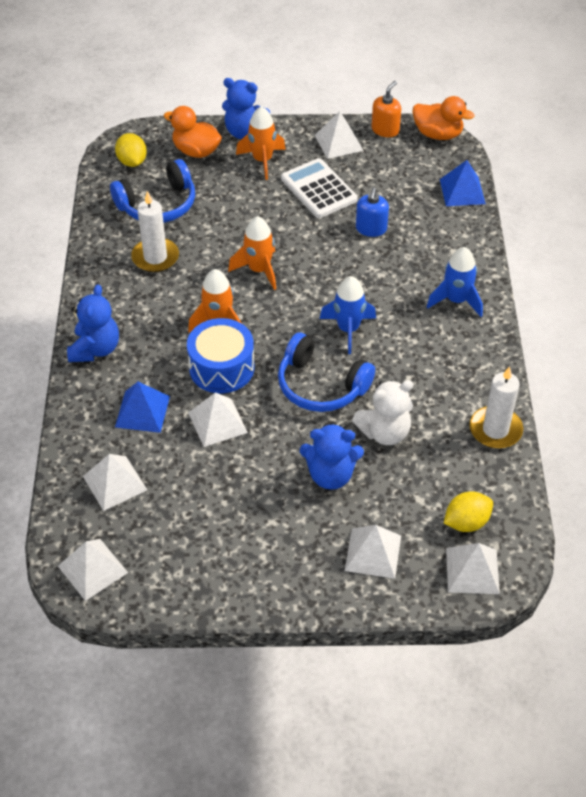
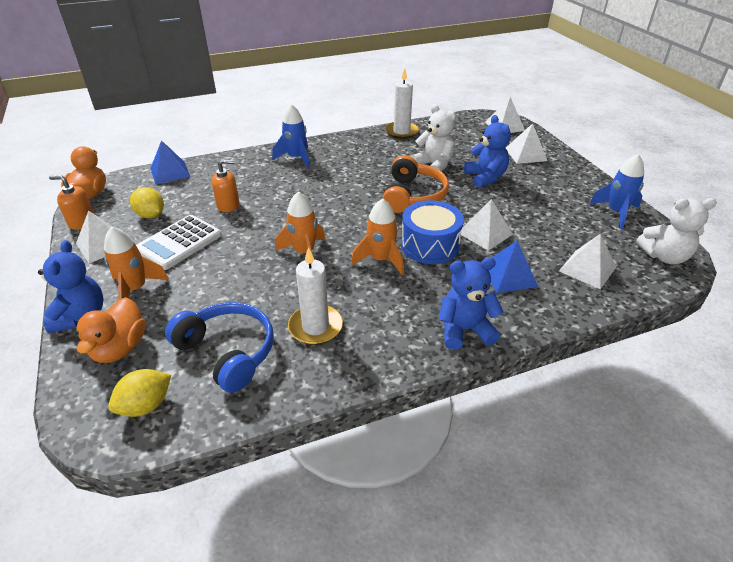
camera: 110 degrees left, 10 degrees down
white pyramid [58,539,128,601] -> white teddy bear [636,198,717,265]
blue headphones [278,333,375,412] -> orange headphones [383,155,449,213]
blue rocket [320,276,376,354] -> blue rocket moved to [589,154,644,229]
blue soap dispenser [356,187,389,237] -> orange soap dispenser [211,159,239,212]
yellow lemon [444,491,493,532] -> yellow lemon moved to [130,187,164,218]

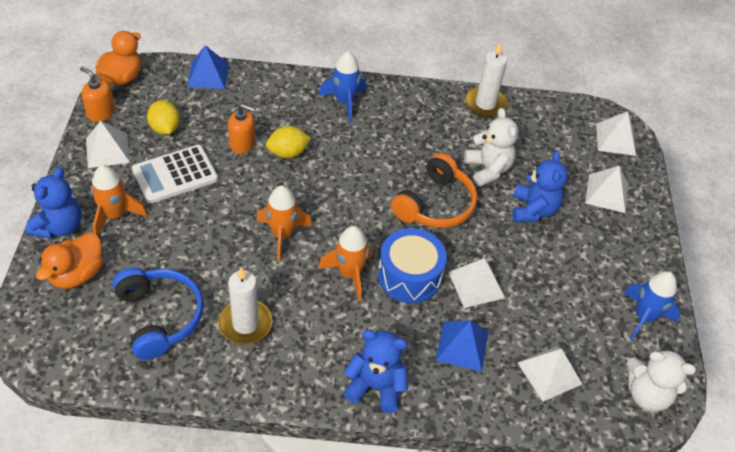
camera: 20 degrees right, 10 degrees up
yellow lemon [108,369,171,417] -> yellow lemon moved to [266,126,311,158]

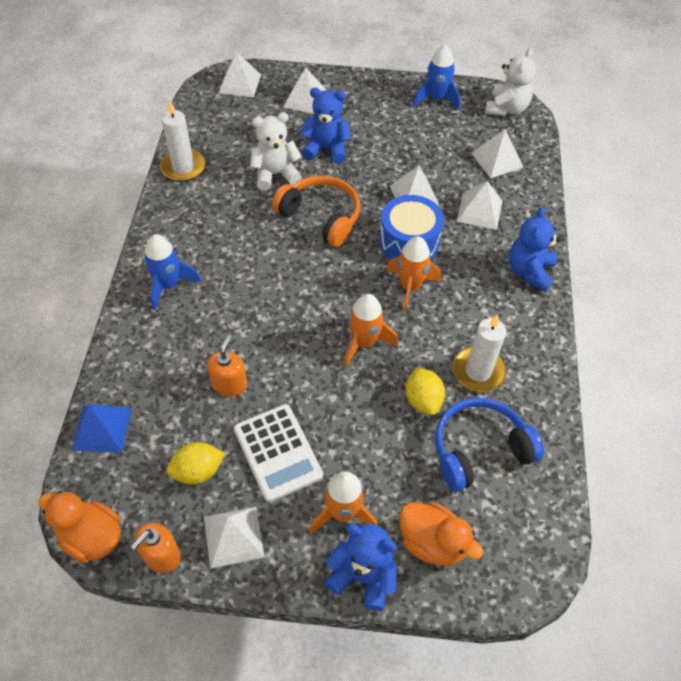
camera: 85 degrees left, 5 degrees up
yellow lemon [266,126,311,158] -> yellow lemon moved to [406,367,445,415]
blue pyramid [435,321,488,372] -> white pyramid [456,181,502,230]

